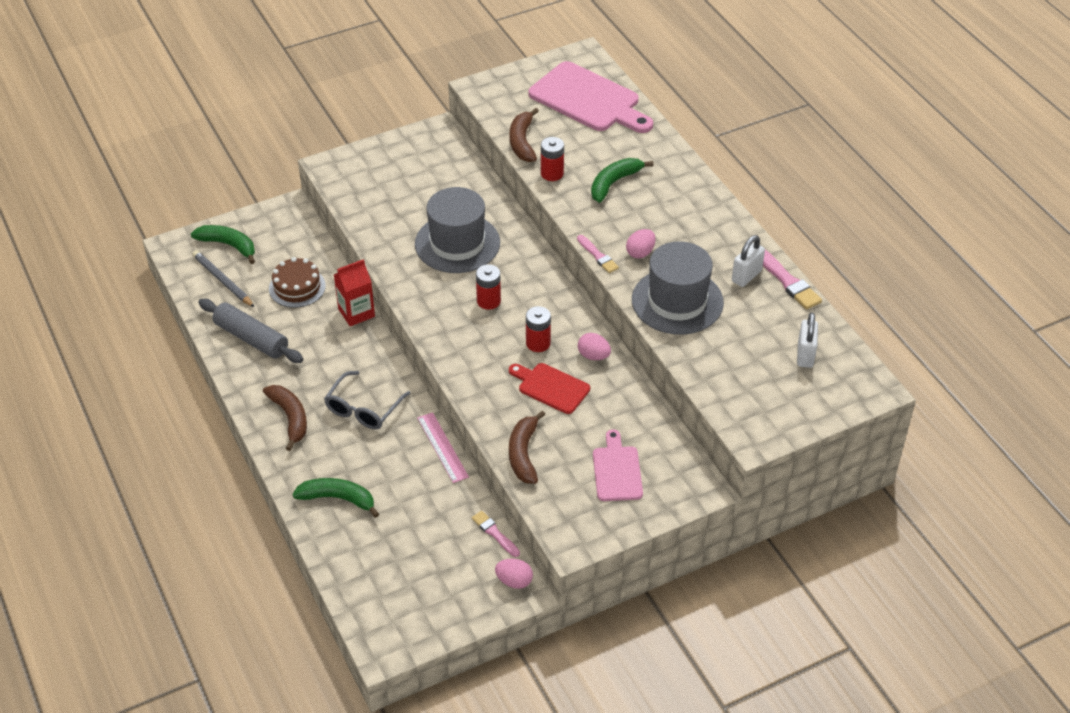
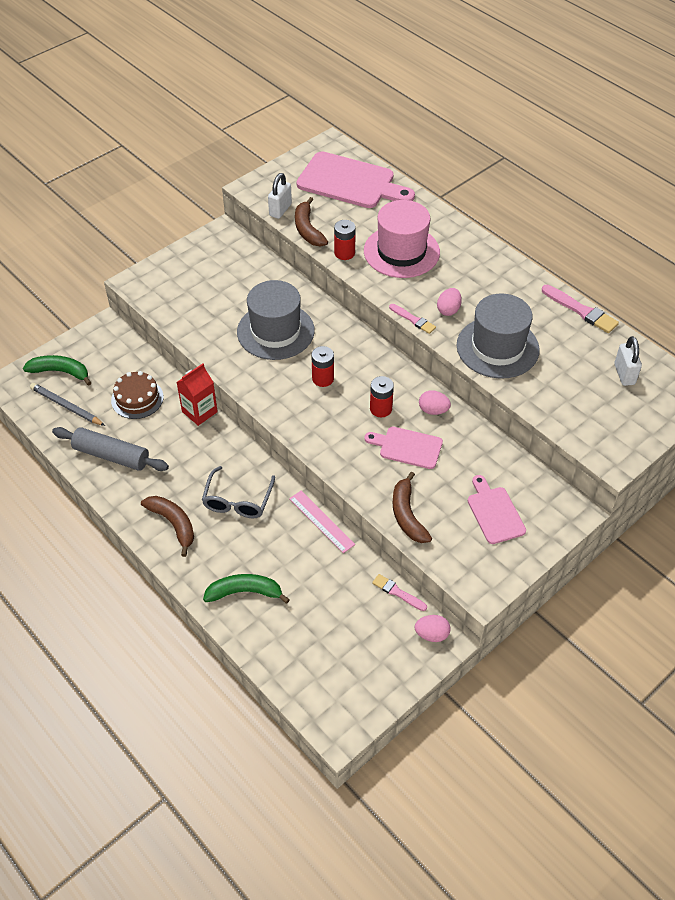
camera: 15 degrees left, 5 degrees up
red cutting board [509,363,590,414] -> pink cutting board [364,427,443,469]
green banana [591,158,653,203] -> pink hat [364,200,440,278]
white padlock [732,235,765,287] -> white padlock moved to [268,173,292,219]

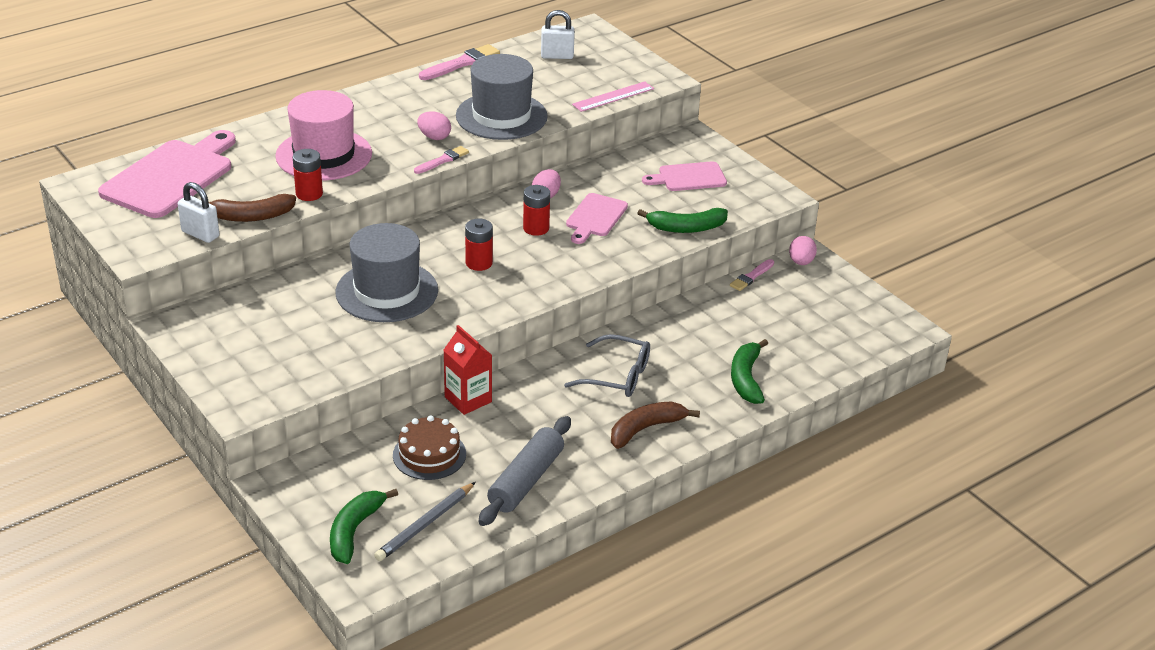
camera: 85 degrees left, 15 degrees down
pink ruler [289,491,355,553] -> pink ruler moved to [572,81,654,112]
brown banana [393,471,432,543] -> green banana [637,208,728,233]

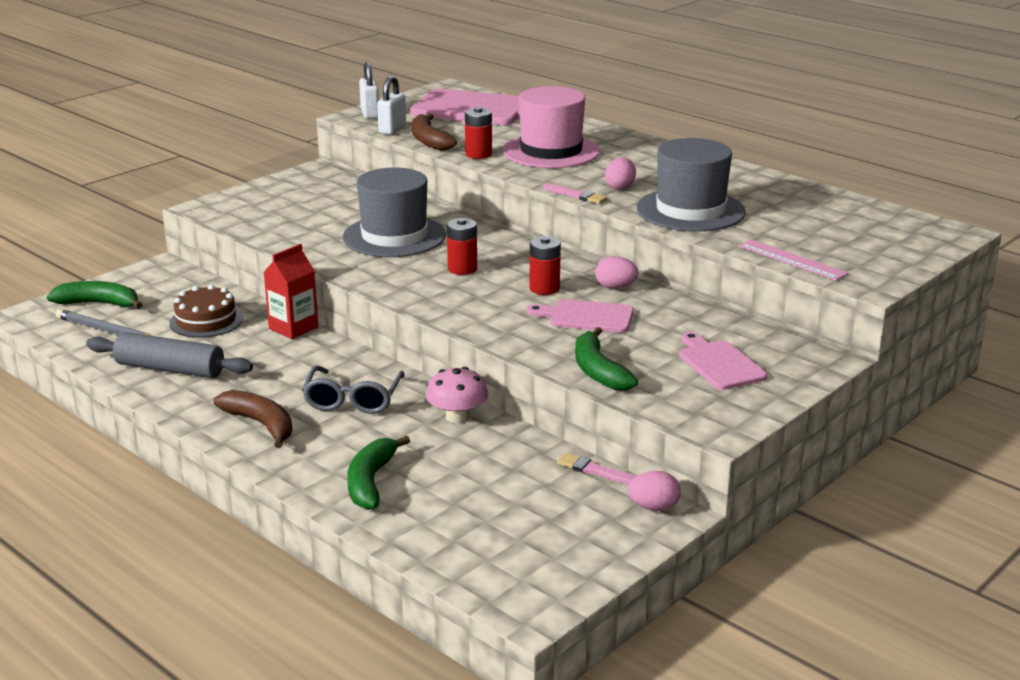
camera: 80 degrees right, 10 degrees down
pink brush [419,44,500,80] -> none
white padlock [541,10,575,59] -> white padlock moved to [359,61,379,119]
green banana [731,339,768,404] -> green banana turned 75 degrees counterclockwise [347,435,410,510]
none -> pink mushroom [426,367,488,423]

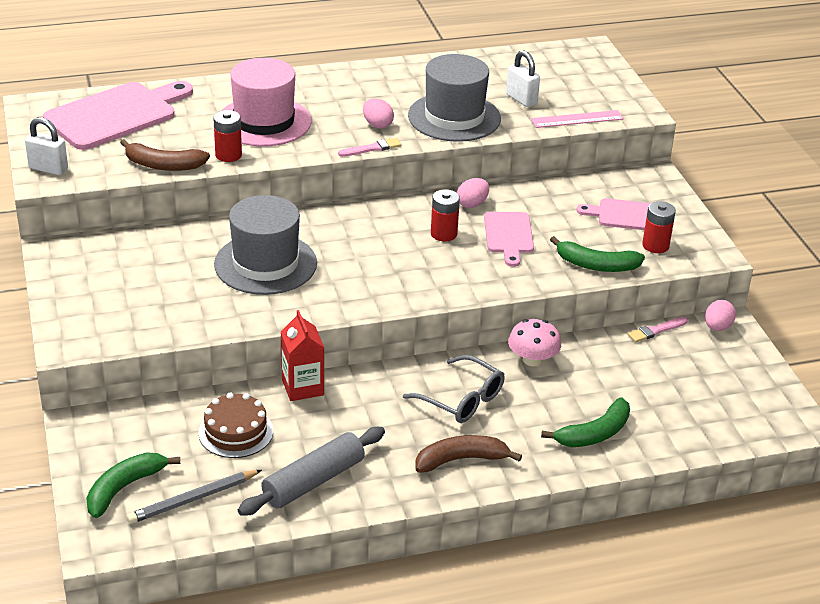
camera: 60 degrees left, 10 degrees up
green banana [347,435,410,510] -> green banana turned 75 degrees counterclockwise [541,398,630,447]
white padlock [377,76,406,135] -> white padlock moved to [506,50,540,107]
red battery [447,218,477,275] -> red battery moved to [642,201,676,253]
pink cutting board [527,299,634,333] -> pink cutting board turned 45 degrees counterclockwise [484,212,534,267]

